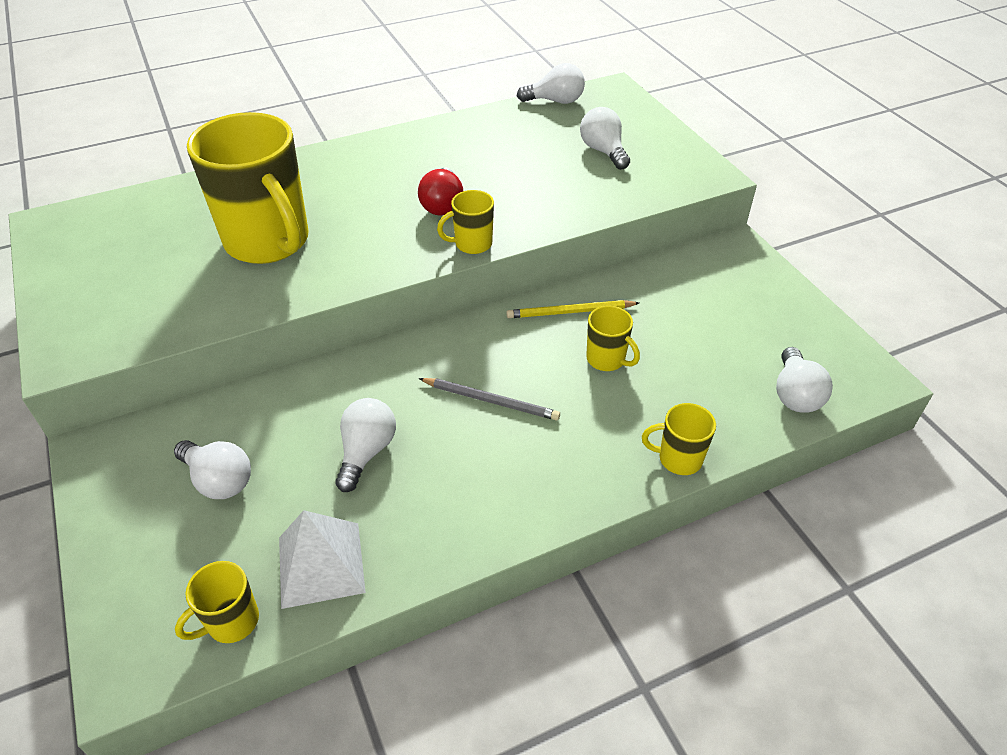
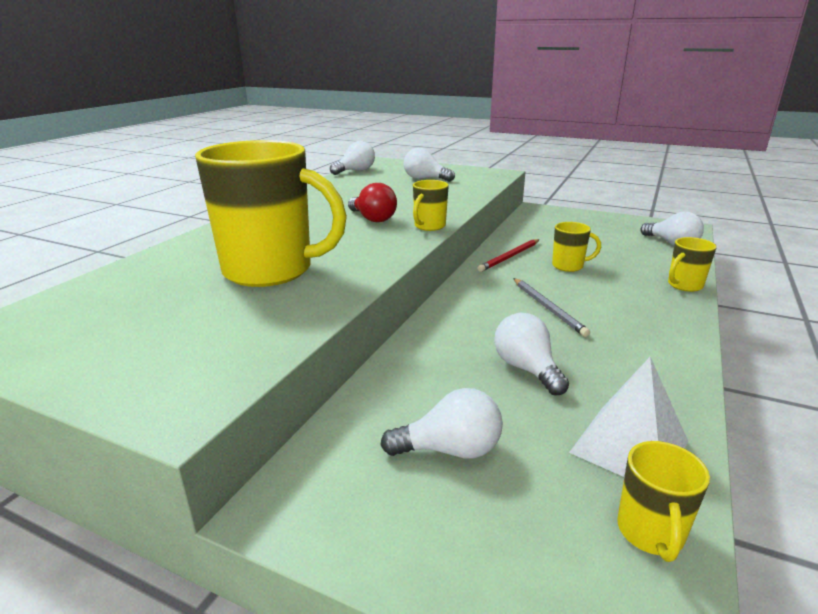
camera: 40 degrees left, 20 degrees down
grey pencil [419,378,560,420] -> grey pencil turned 90 degrees clockwise [513,278,590,337]
yellow pencil [506,300,639,318] -> red pencil [477,239,540,272]

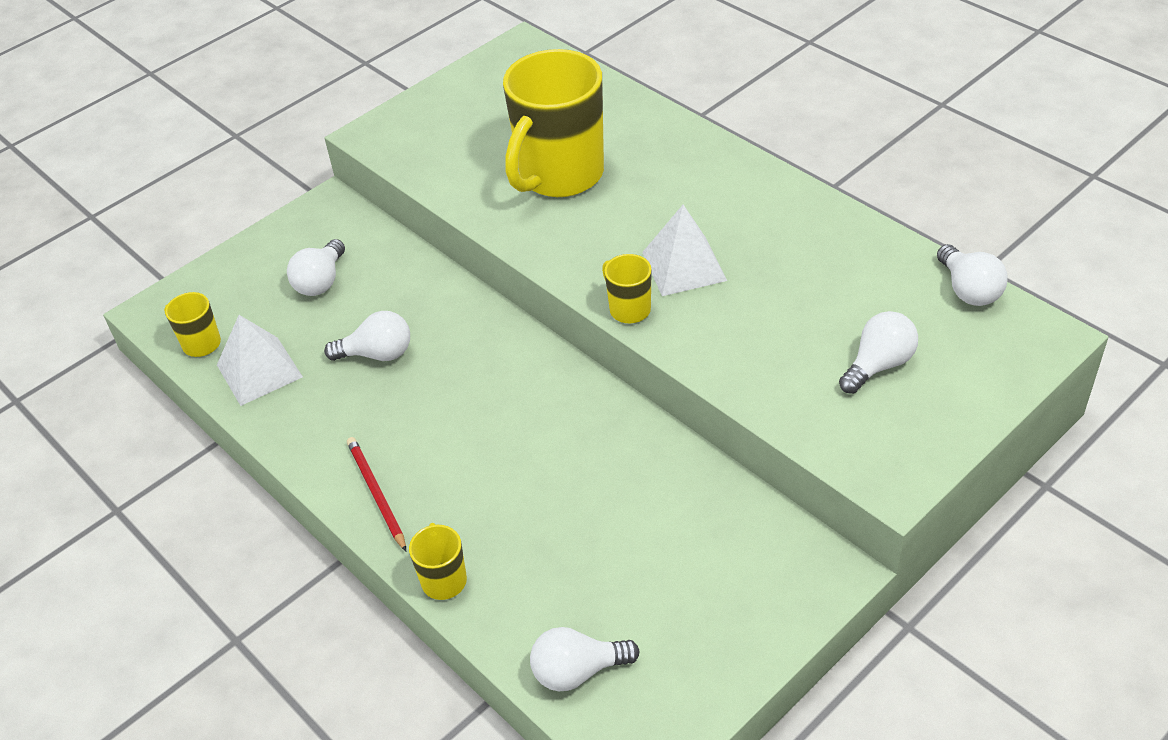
camera: 115 degrees right, 20 degrees up
red light bulb [348,183,397,222] -> white pyramid [642,204,727,296]
red pencil [477,239,540,272] -> red pencil moved to [347,437,406,551]
grey pencil [513,278,590,337] -> none
yellow mug [552,222,601,272] -> none

